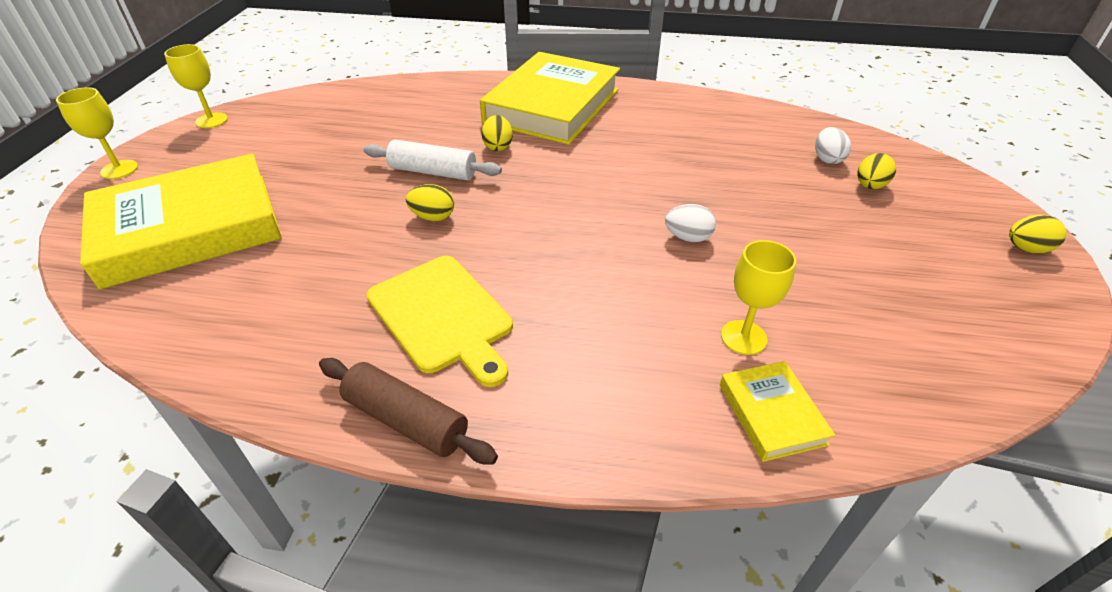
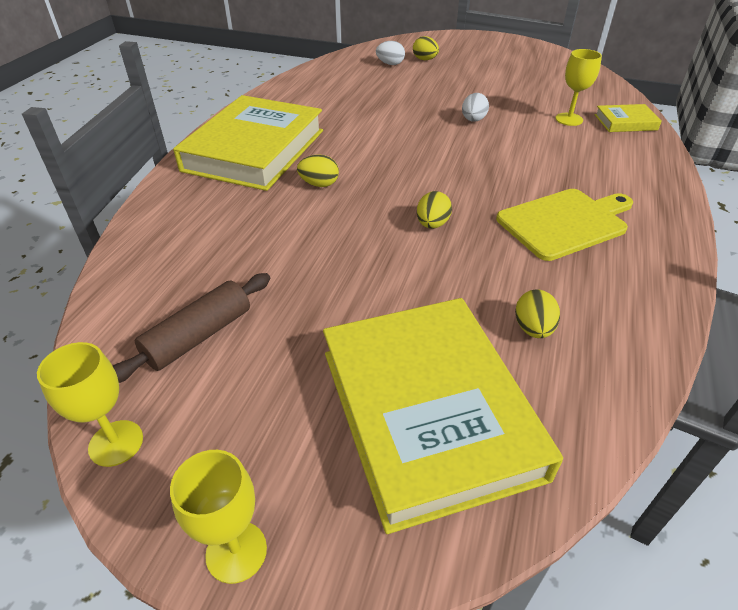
camera: 80 degrees left, 0 degrees up
brown rolling pin [319,358,498,465] -> brown rolling pin moved to [113,273,270,383]
white rolling pin [364,139,502,180] -> none
yellow book [480,52,620,145] -> yellow book turned 75 degrees clockwise [173,95,323,191]
yellow egg [1009,215,1067,253] -> yellow egg moved to [515,289,560,338]

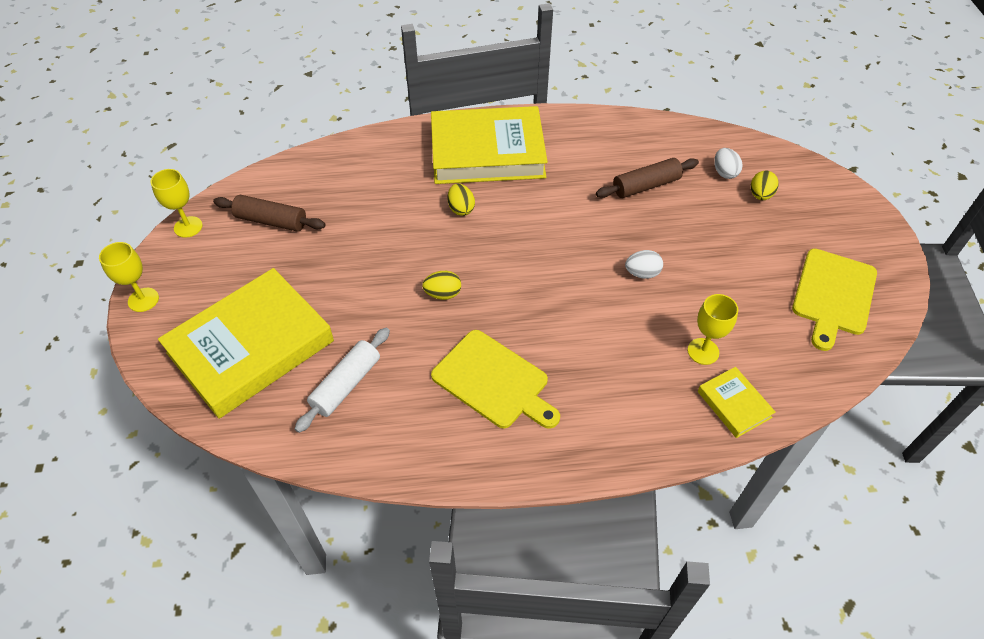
camera: 65 degrees right, 10 degrees up
yellow egg [515,289,560,338] -> white rolling pin [295,328,390,433]
none -> brown rolling pin [596,158,699,198]
none -> yellow cutting board [792,249,877,351]

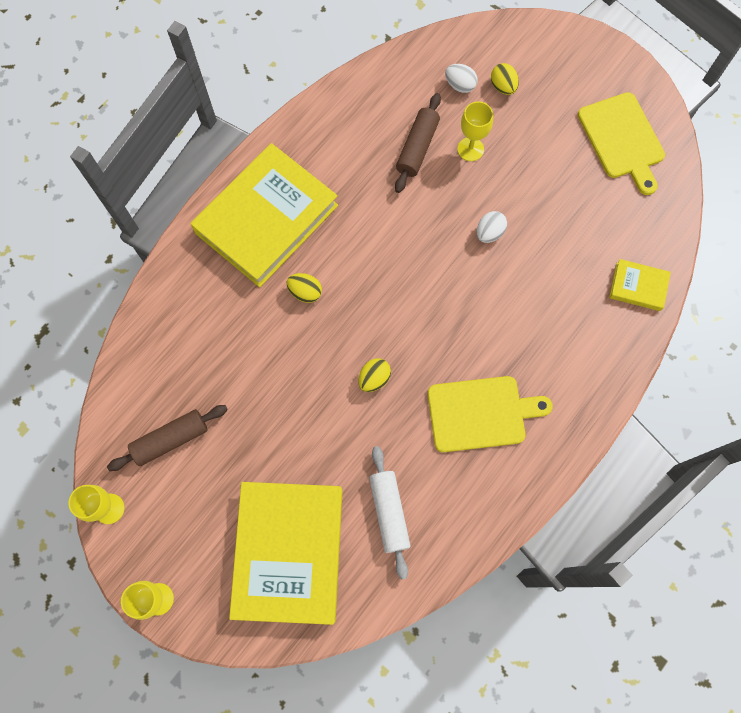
camera: 45 degrees left, 20 degrees up
yellow goblet [688,294,738,365] -> yellow goblet moved to [457,102,493,161]

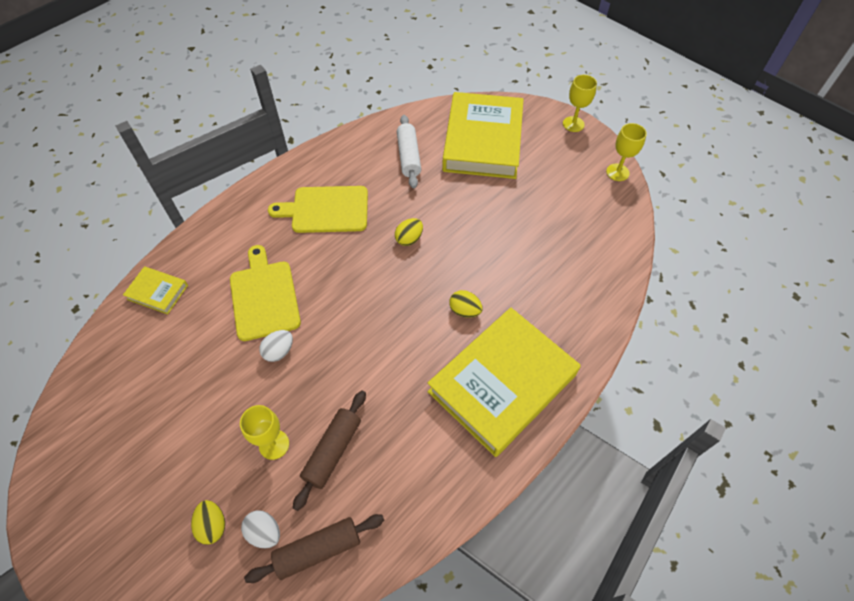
camera: 175 degrees left, 15 degrees down
brown rolling pin [107,405,228,471] -> brown rolling pin moved to [244,514,384,583]
yellow cutting board [578,92,665,195] -> yellow cutting board moved to [230,245,301,341]

